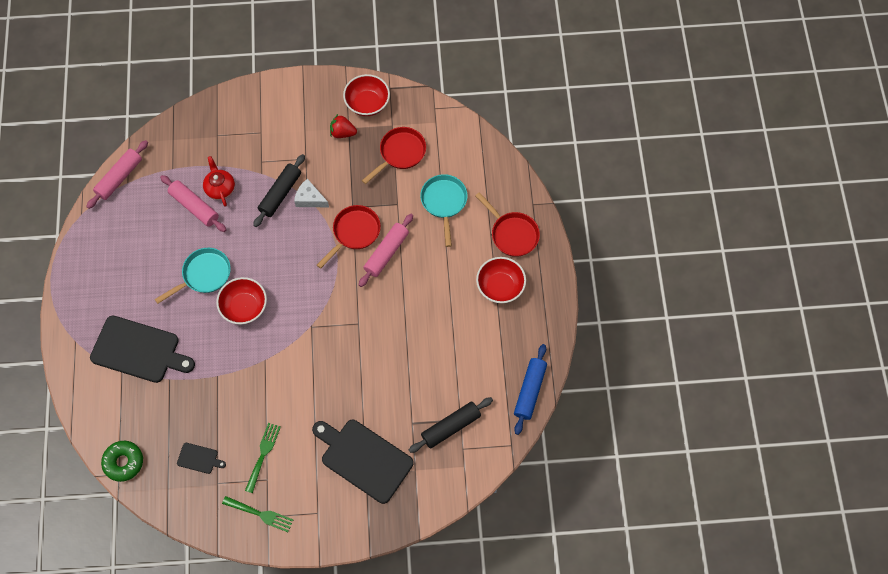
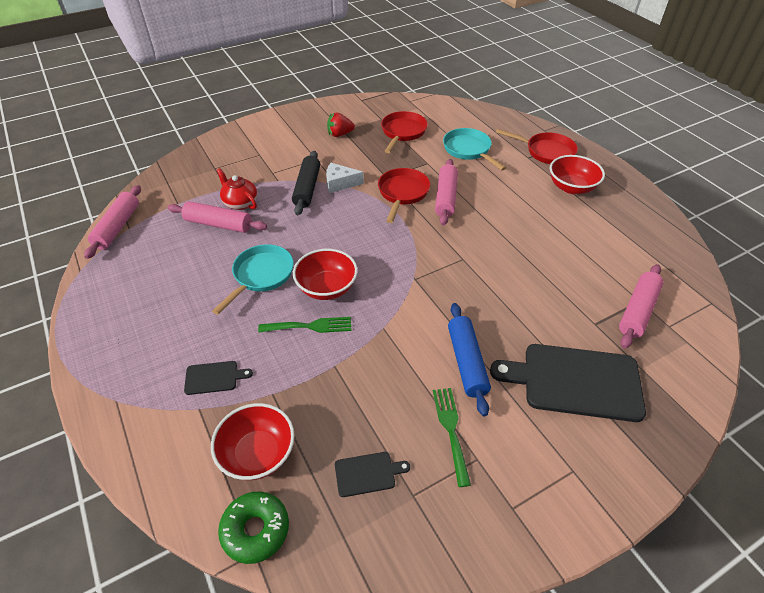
camera: 25 degrees left, 20 degrees down
black cutting board [90,315,195,383] -> black cutting board [184,361,253,395], size x0.45
green fork [222,496,293,532] -> green fork moved to [258,317,351,333]
red bowl [343,74,390,116] -> red bowl moved to [211,403,295,480]
black rolling pin [409,397,493,453] -> pink rolling pin [619,264,663,349]
blue rolling pin [514,344,547,435] -> blue rolling pin moved to [448,303,491,416]

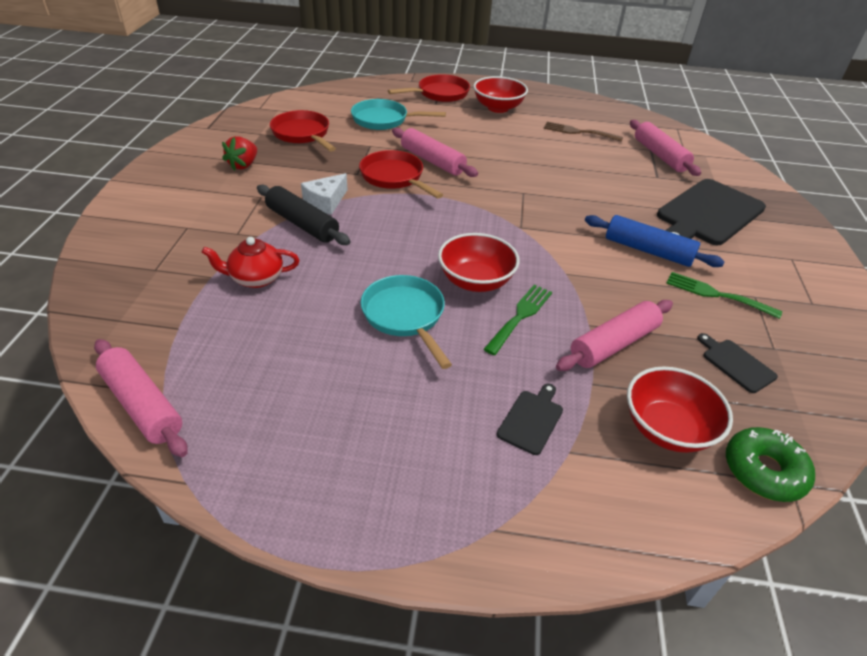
camera: 55 degrees left, 5 degrees down
pink rolling pin [168,201,267,233] -> pink rolling pin moved to [556,300,673,371]
black cutting board [335,452,410,497] -> black cutting board turned 60 degrees counterclockwise [697,333,778,393]
none -> brown fork [544,122,623,142]

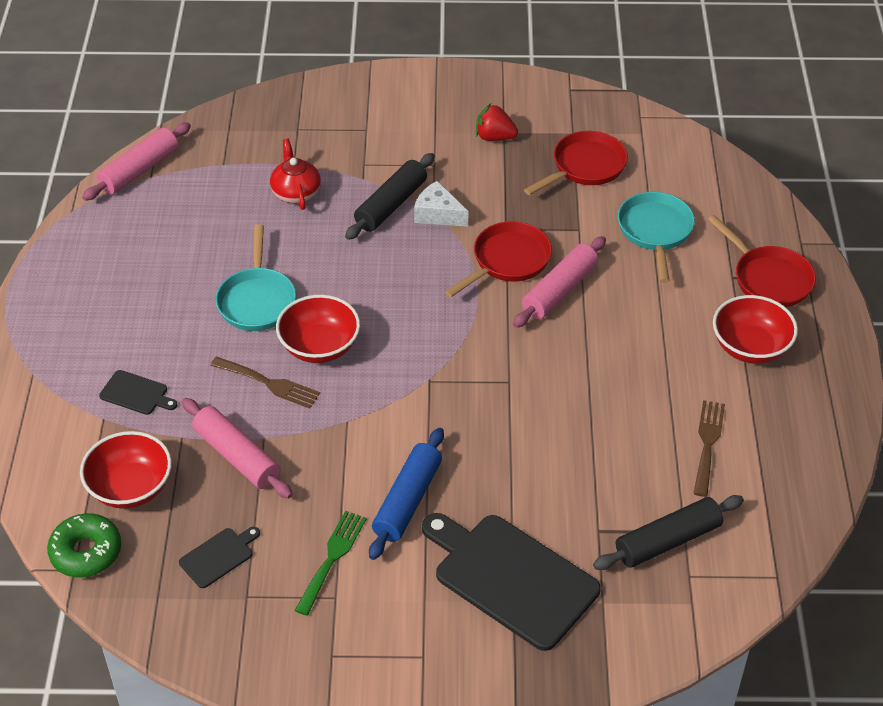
camera: 85 degrees right, 5 degrees up
turquoise pan [361,275,452,369] -> turquoise pan turned 120 degrees clockwise [216,224,296,331]
green fork [484,285,552,355] -> brown fork [210,357,320,409]
pink rolling pin [630,120,701,176] -> black rolling pin [593,495,744,570]

